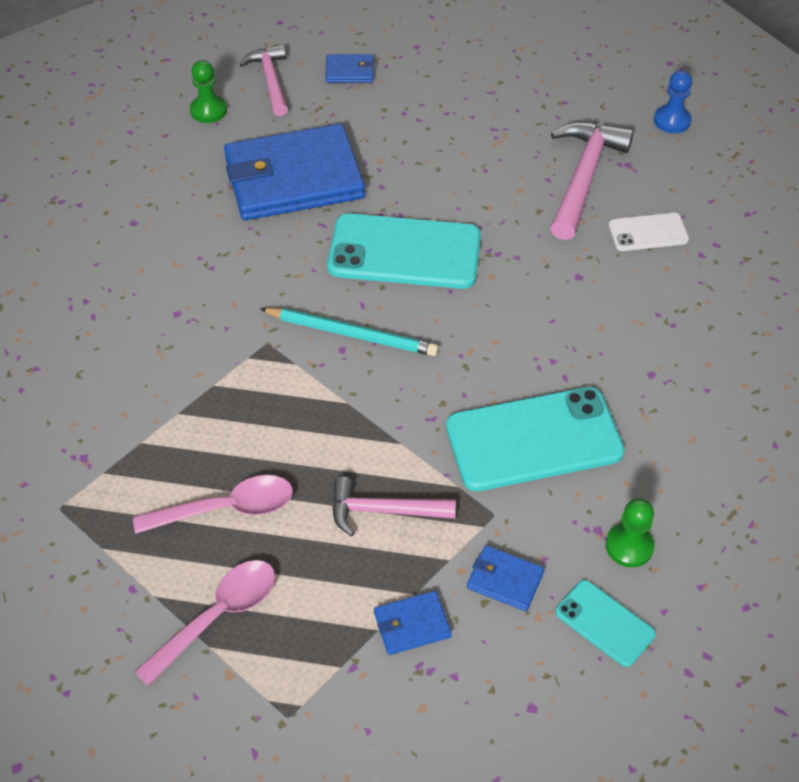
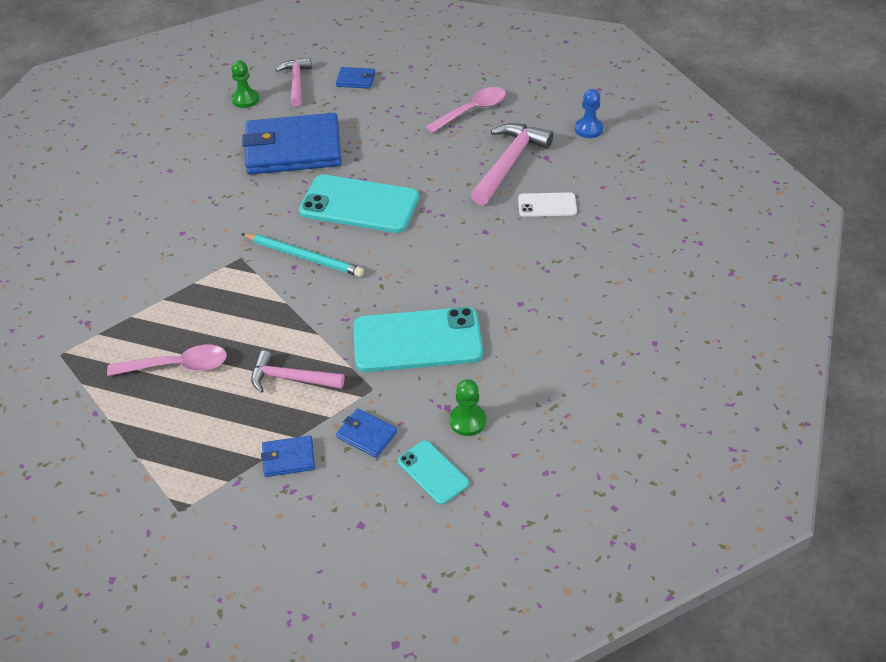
camera: 10 degrees right, 5 degrees down
pink spoon [134,560,275,686] -> pink spoon moved to [425,87,506,133]

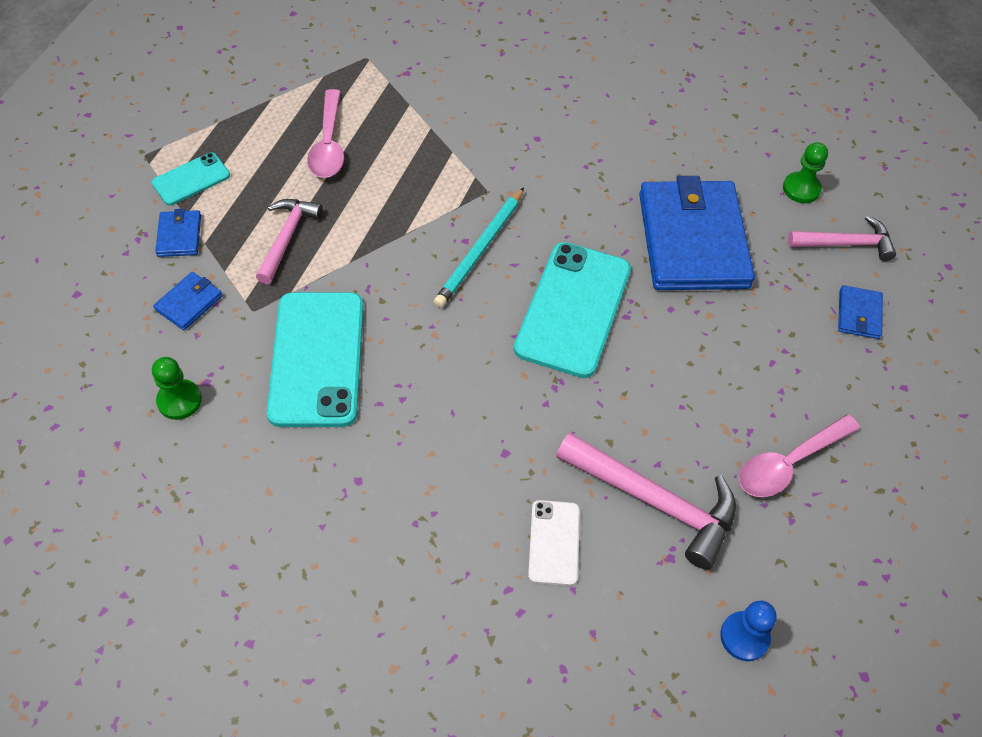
camera: 90 degrees right, 10 degrees up
turquoise phone [398,440,469,505] -> turquoise phone moved to [152,152,230,205]
pink spoon [425,87,506,133] -> pink spoon turned 90 degrees clockwise [739,414,860,497]

